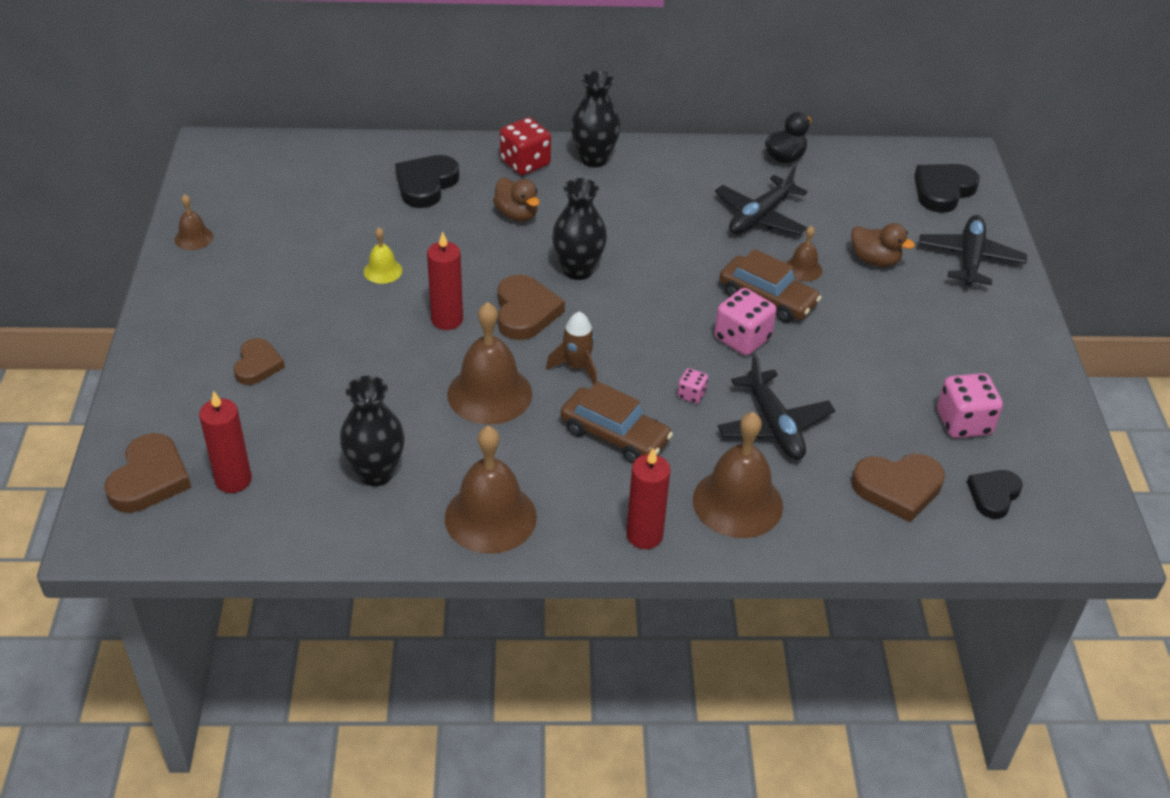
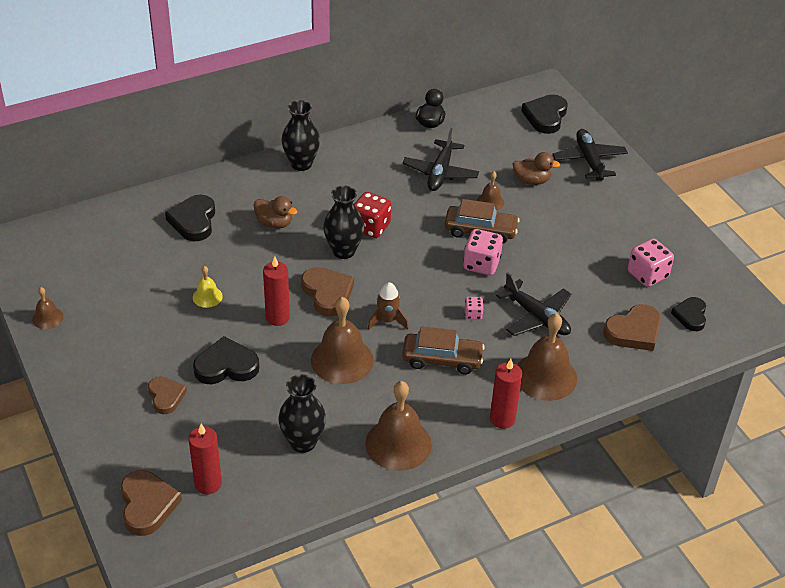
camera: 25 degrees left, 0 degrees up
red dice [500,117,551,175] -> red dice moved to [354,192,391,238]
none -> black heart [193,336,259,384]

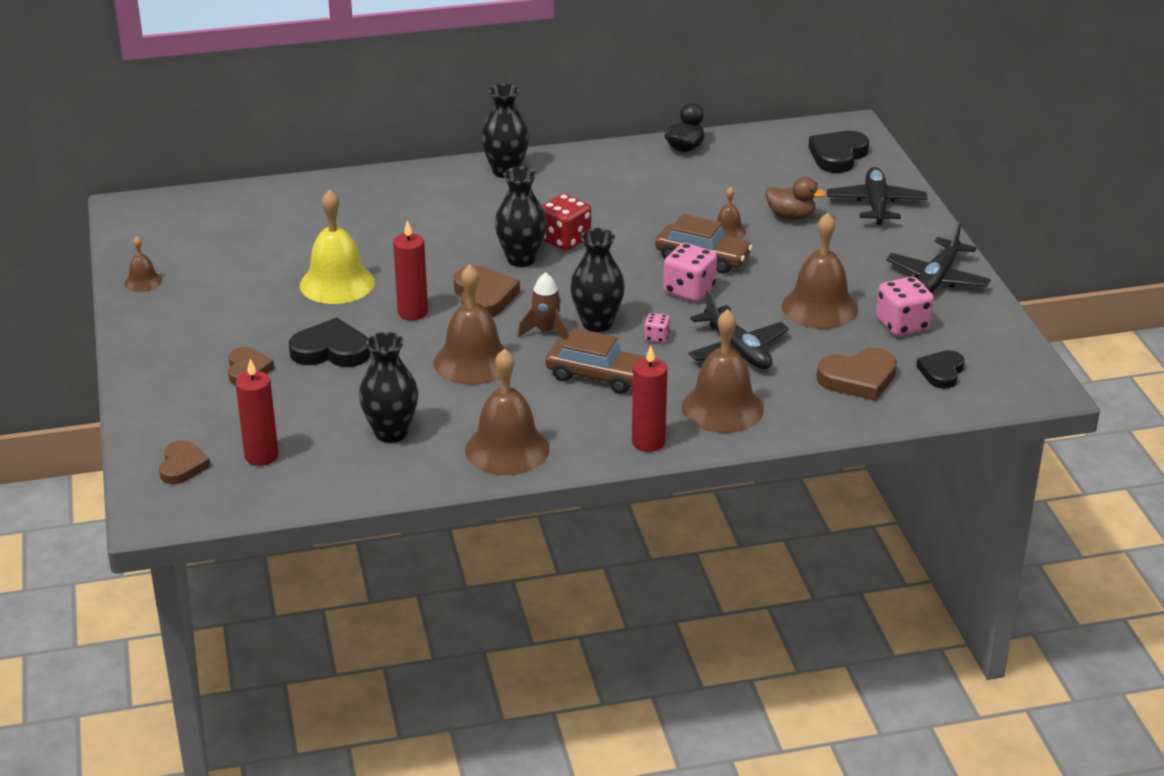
camera: 15 degrees right, 10 degrees down
brown heart [121,470,182,536] -> brown heart [159,440,211,484], size x0.67
black heart [165,195,215,241] -> none
yellow bell [193,266,223,308] -> yellow bell [300,189,375,304], size x2.01
brown duck [254,196,297,229] -> none
black plane [402,128,479,191] -> black plane moved to [886,222,991,293]
none -> black vase [570,228,625,332]
none -> brown bell [782,213,858,329]

